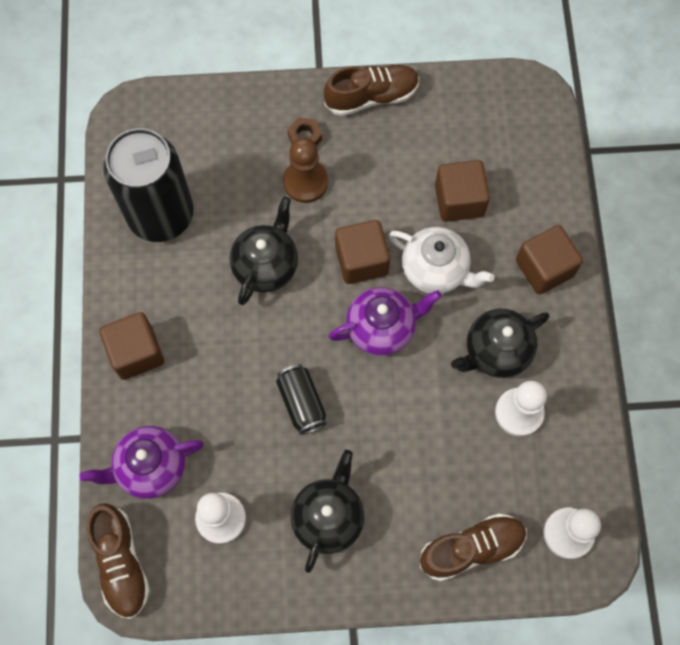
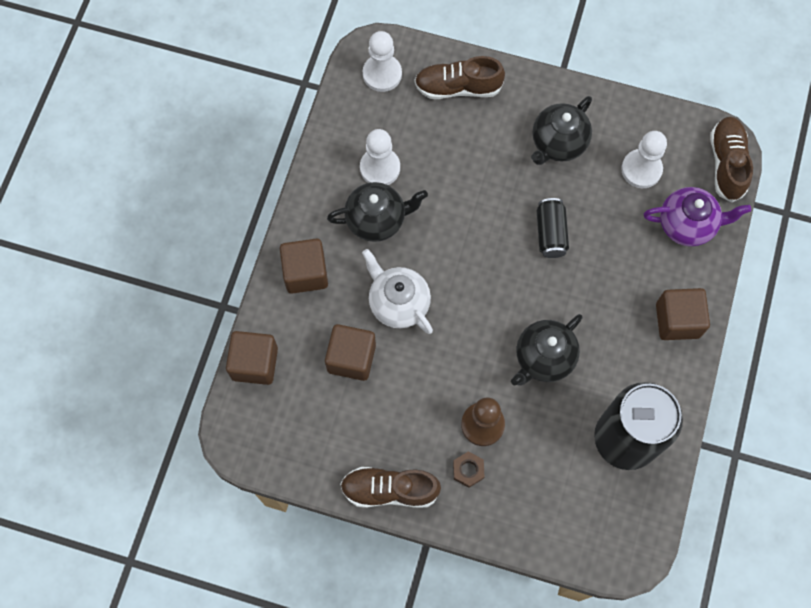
camera: 160 degrees left, 0 degrees up
purple teapot [328,287,442,356] -> none
brown cube [335,220,390,284] -> brown cube moved to [226,331,278,385]

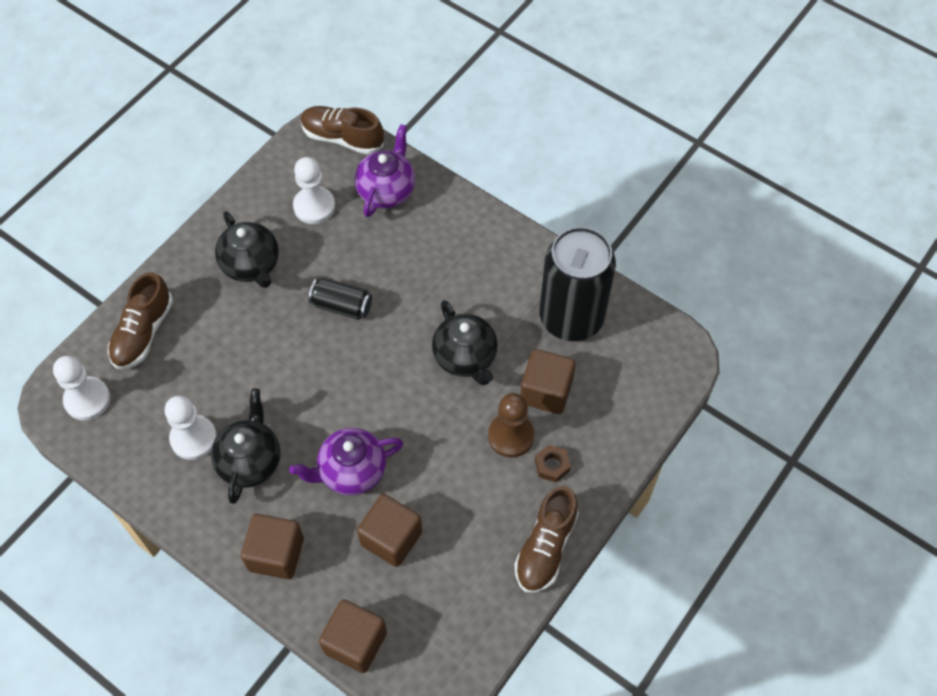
camera: 70 degrees left, 10 degrees down
white teapot [362,249,433,334] -> purple teapot [289,428,403,495]
brown cube [656,288,710,340] -> brown cube moved to [520,349,576,414]

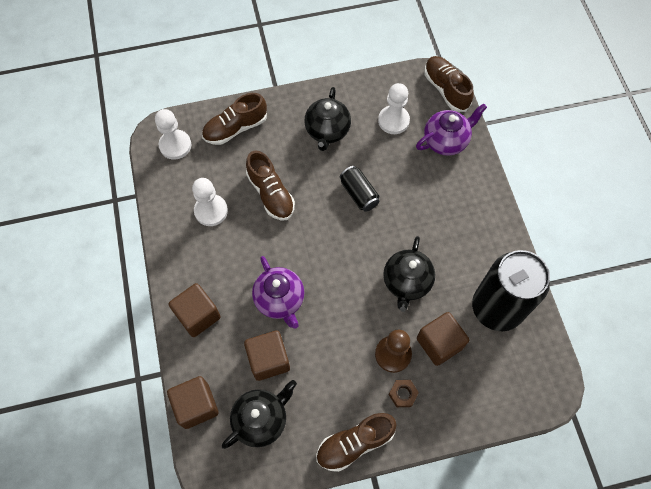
camera: 40 degrees right, 5 degrees up
black teapot [211,388,281,504] -> black teapot moved to [222,380,297,449]
purple teapot [289,428,403,495] -> purple teapot turned 135 degrees counterclockwise [252,256,304,329]
none -> brown shoe [246,150,295,221]

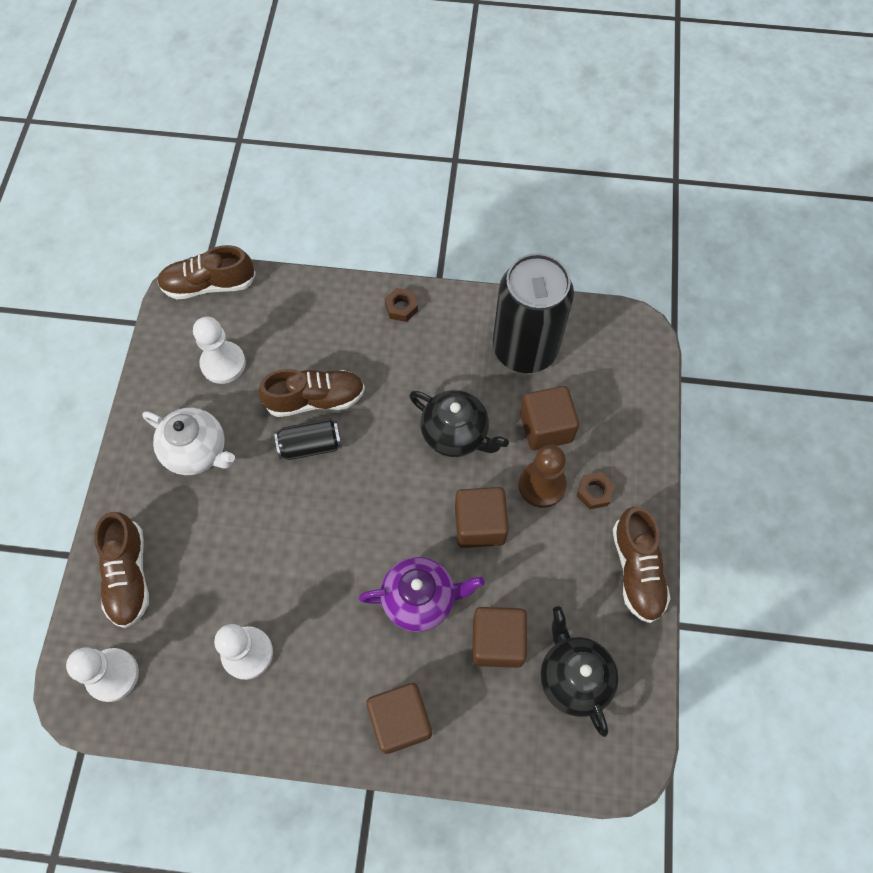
camera: 70 degrees left, 0 degrees up
brown cube [167,376,219,429] -> brown cube moved to [455,487,509,548]
brown shoe [246,150,295,221] -> brown shoe moved to [258,369,365,417]
black teapot [304,87,351,151] -> white teapot [142,408,235,475]
purple teapot [416,103,487,156] -> none
none -> brown nut [385,288,418,322]

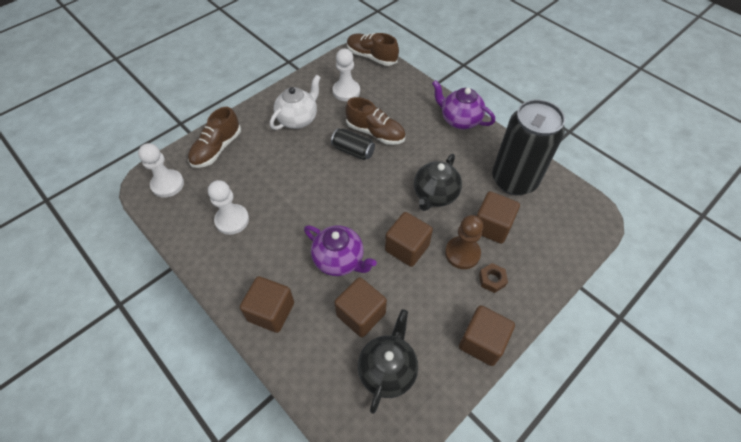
camera: 40 degrees right, 10 degrees down
white teapot [142,408,235,475] -> white teapot turned 120 degrees counterclockwise [270,75,321,130]
brown nut [385,288,418,322] -> purple teapot [432,80,495,129]
black teapot [409,390,509,457] -> black teapot turned 45 degrees clockwise [414,154,462,211]
brown shoe [613,506,671,623] -> brown cube [459,305,515,366]

